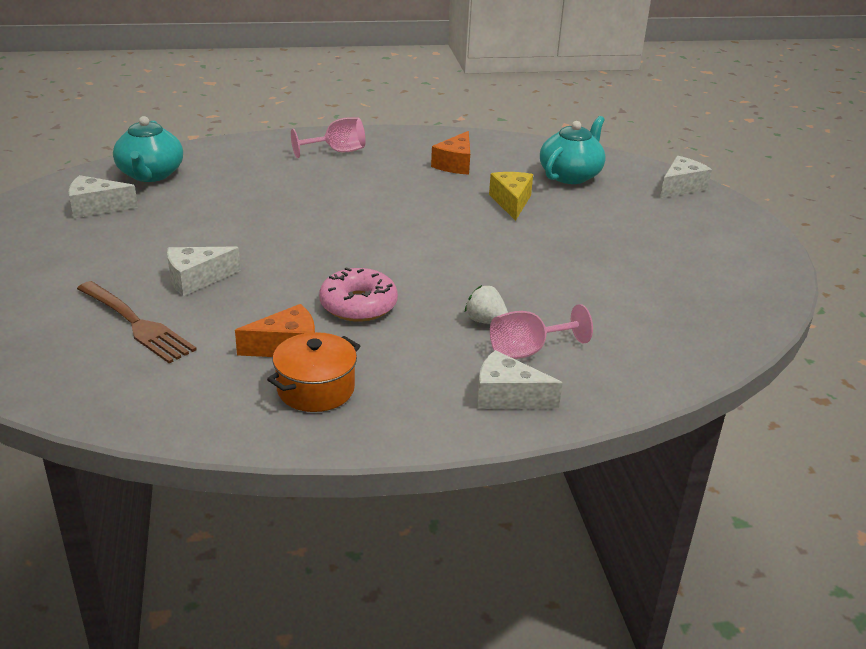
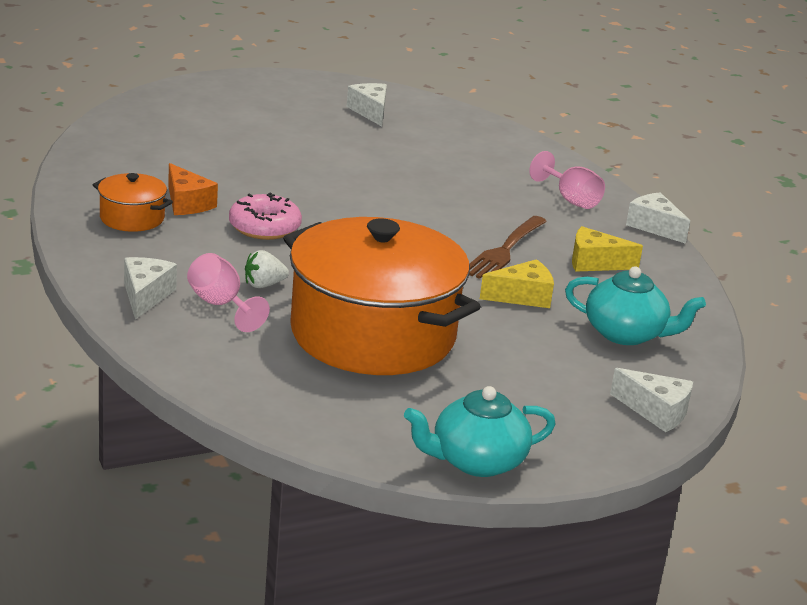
camera: 75 degrees right, 5 degrees down
brown fork [77,281,197,363] -> brown fork moved to [469,216,547,279]
turquoise teapot [113,116,183,182] -> turquoise teapot moved to [404,386,556,477]
white cheese [167,246,241,296] -> white cheese moved to [626,192,690,244]
orange cheese [431,131,470,174] -> yellow cheese [572,226,643,272]
white strawberry [465,285,508,324] -> white strawberry turned 135 degrees counterclockwise [245,250,289,288]
none -> orange pot [283,217,481,375]

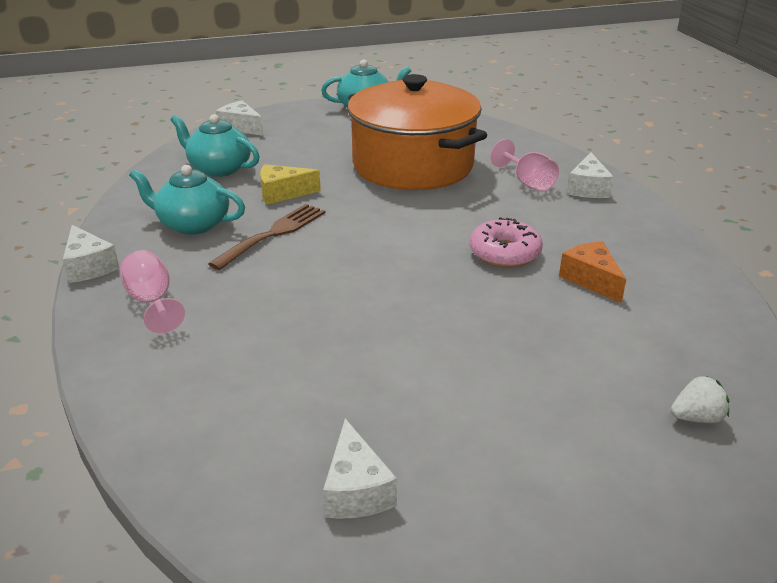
camera: 170 degrees left, 5 degrees up
orange pot [93,173,173,232] -> none
white strawberry [245,250,289,288] -> white strawberry moved to [671,376,729,423]
yellow cheese [572,226,643,272] -> turquoise teapot [129,165,245,235]

